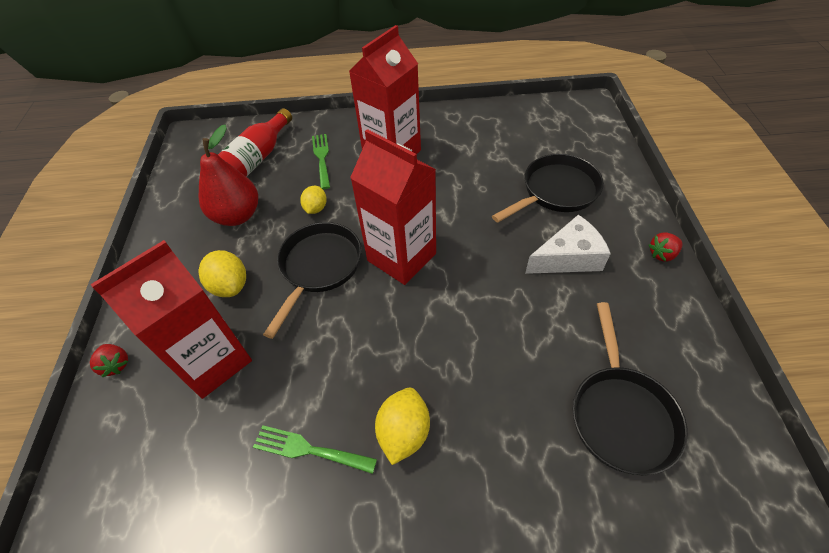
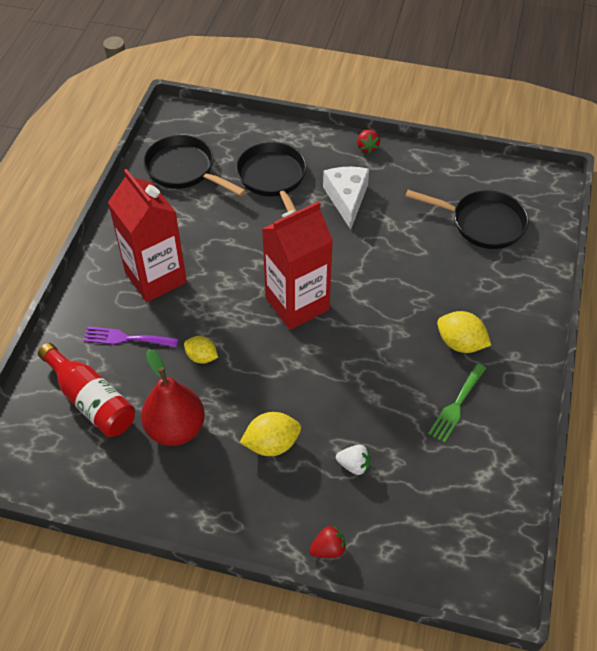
camera: 75 degrees left, 0 degrees up
red carton [90,240,252,399] -> white strawberry [336,445,370,475]
black pan [263,222,362,339] -> black pan moved to [143,135,246,196]
green fork [312,134,330,189] -> purple fork [83,326,179,347]

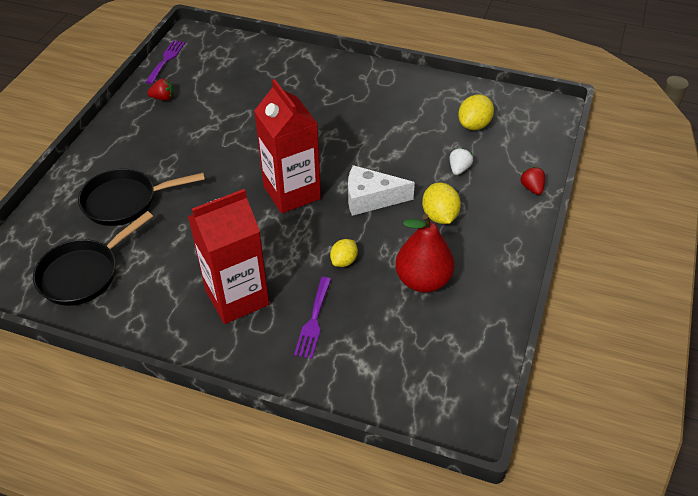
camera: 85 degrees left, 5 degrees down
red bottle [38,343,135,437] -> none
white cheese [323,167,369,230] -> white cheese moved to [348,165,415,216]
red strawberry [357,129,380,153] -> red strawberry moved to [147,79,173,101]
black pan [405,190,529,249] -> none
green fork [428,363,486,443] -> none
yellow lemon [437,311,491,353] -> yellow lemon moved to [458,94,494,130]
none -> purple fork [146,40,185,84]

